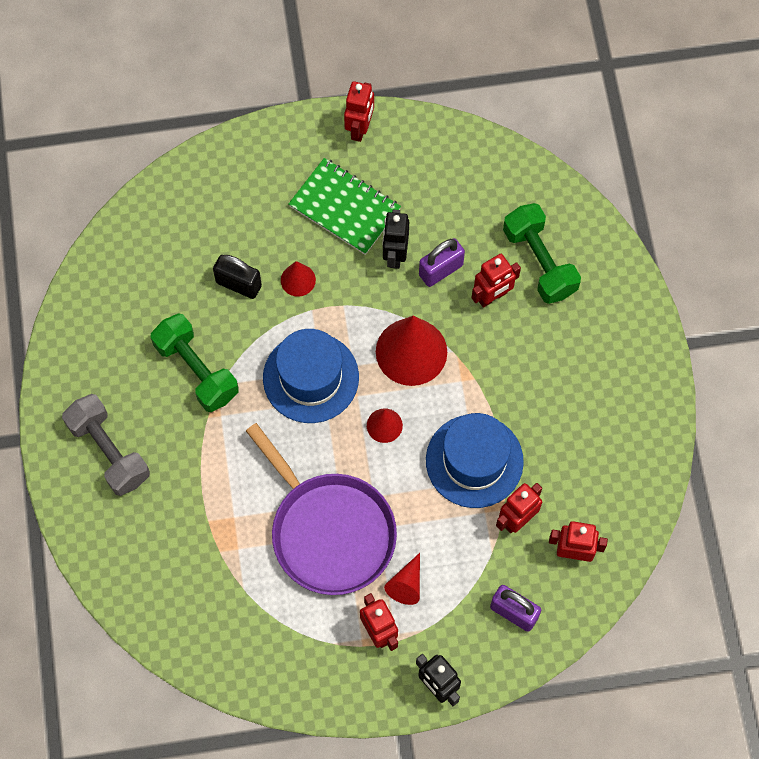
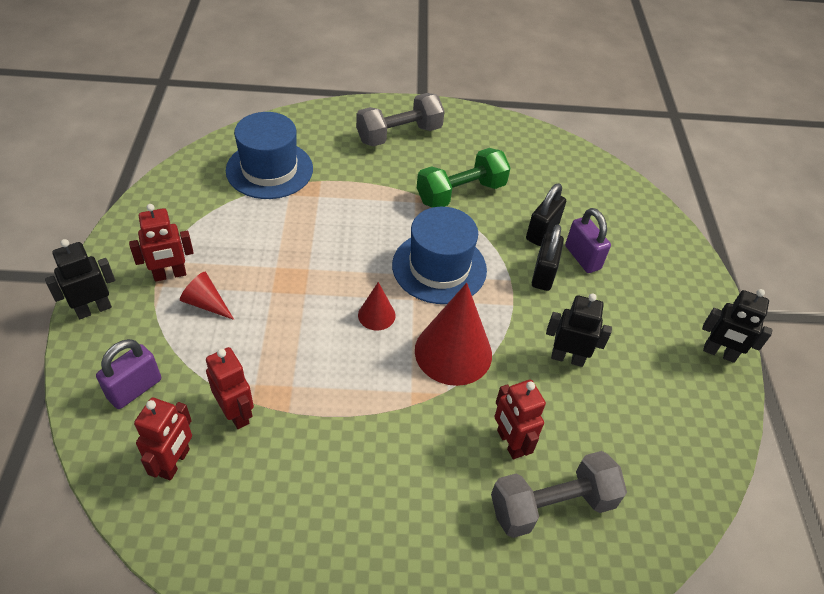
camera: 95 degrees right, 20 degrees down
purple pan [246,423,397,595] -> none
red cone [281,261,316,297] -> black padlock [532,224,564,291]
green notebook [289,158,401,255] -> none
red robot [344,81,374,142] -> black robot [702,289,772,363]
purple padlock [419,238,465,287] -> purple padlock moved to [565,208,611,273]
blue hat [426,413,524,508] -> blue hat moved to [226,112,313,199]
green dumbbell [503,203,581,304] -> grey dumbbell [491,451,627,538]

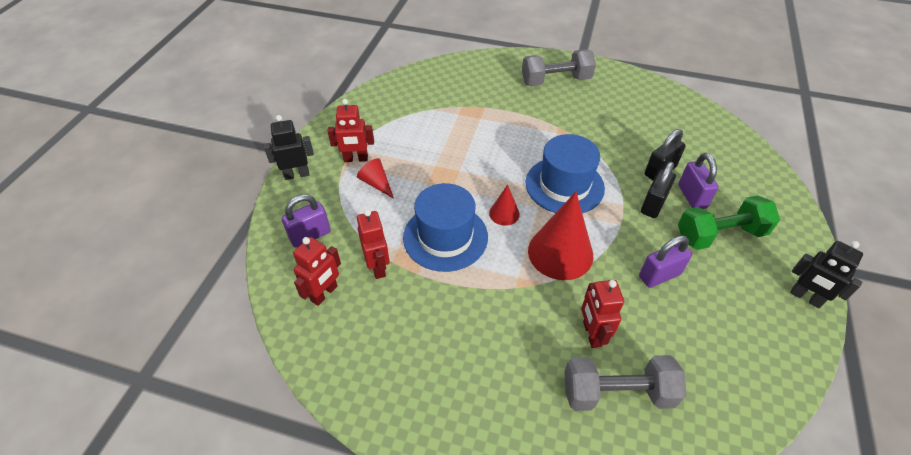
camera: 20 degrees right, 0 degrees up
blue hat [226,112,313,199] -> blue hat moved to [403,183,488,272]
green dumbbell [417,148,510,208] -> green dumbbell moved to [678,195,780,250]
black robot [546,293,612,367] -> purple padlock [639,235,692,288]

